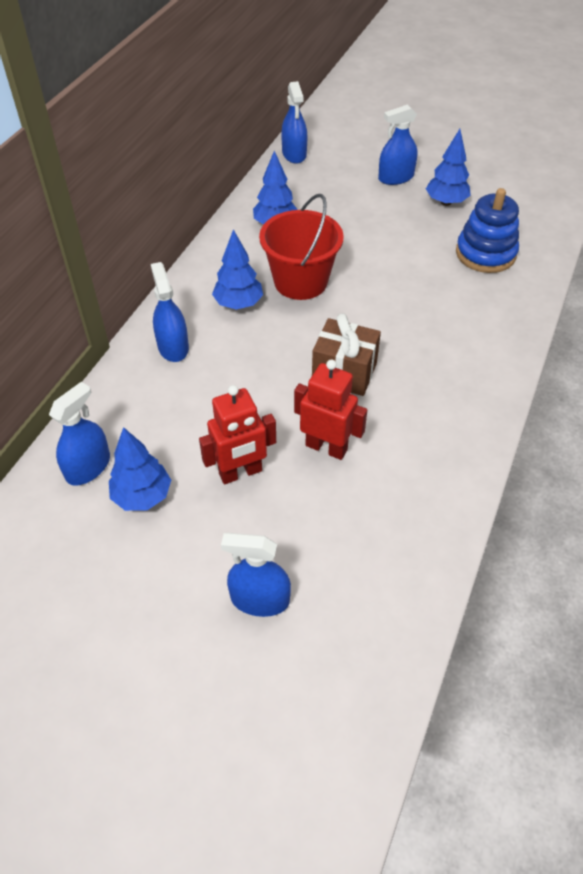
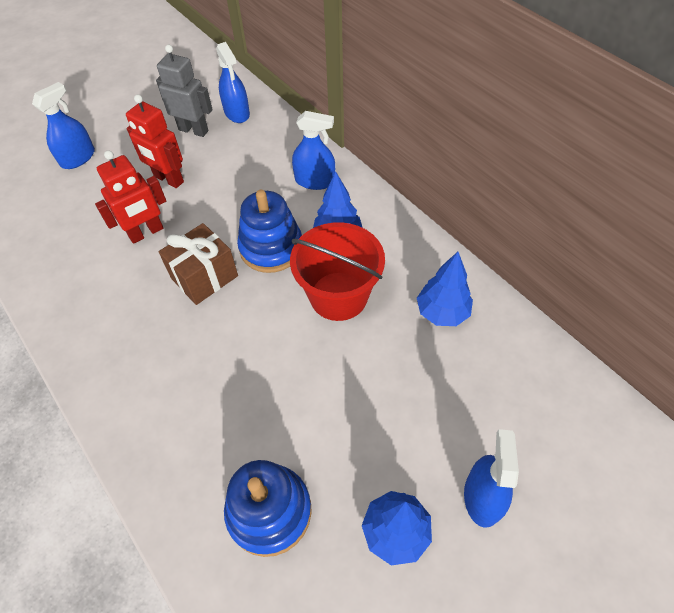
camera: 120 degrees right, 5 degrees up
blue tree [109,427,171,511] -> grey robot [156,45,213,137]
red robot [199,385,276,484] -> red robot turned 60 degrees counterclockwise [126,94,184,188]
blue spray bottle [281,81,307,164] -> none
none -> blue stacking toy [237,190,302,273]

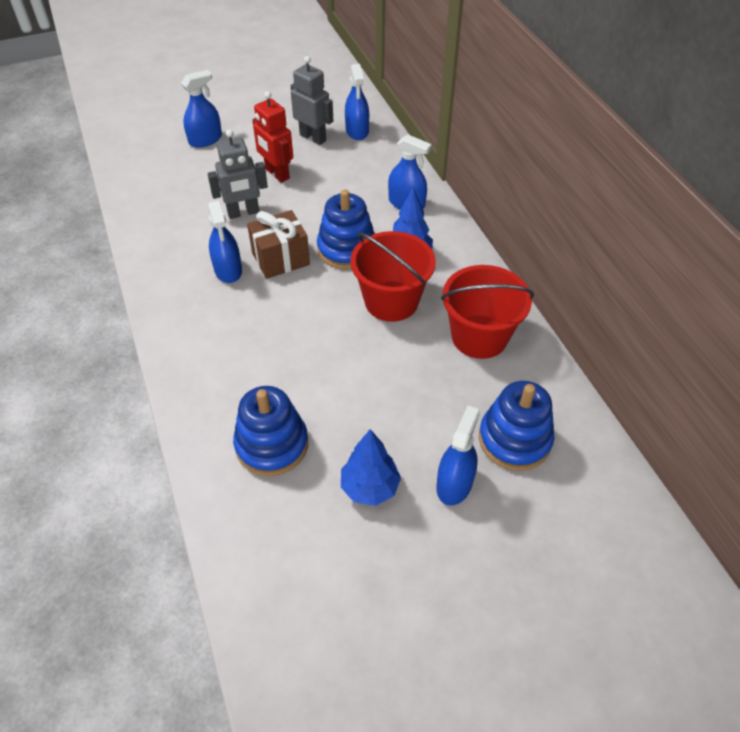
camera: 15 degrees right, 5 degrees down
red robot [95,150,166,244] -> grey robot [207,129,268,219]
blue tree [417,252,473,326] -> red bucket [441,265,534,359]
none -> blue spray bottle [208,201,242,283]
none -> blue stacking toy [479,381,554,471]

